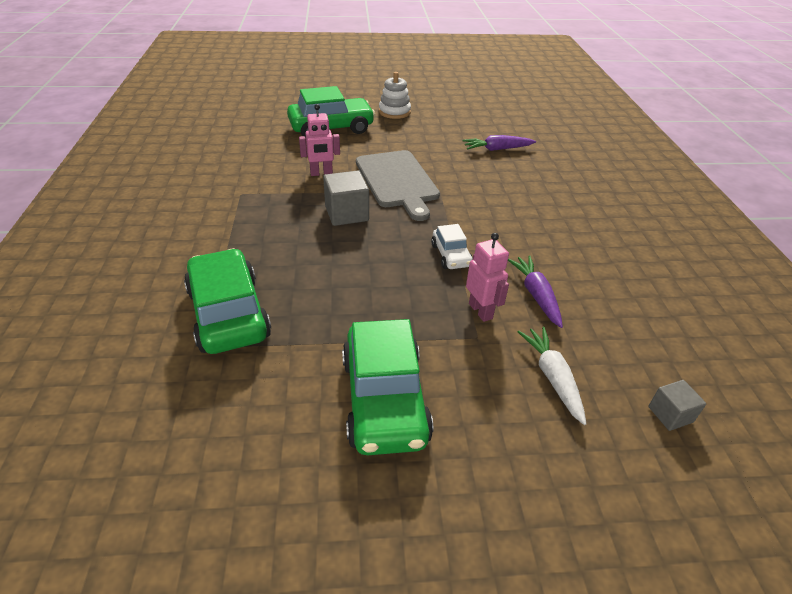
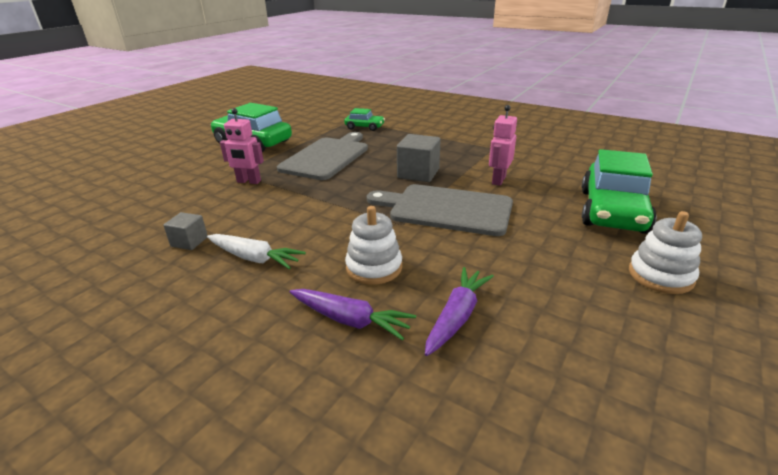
camera: 130 degrees right, 10 degrees down
green car [184,248,271,354] -> green car [344,108,385,131], size x0.51
white car [431,224,473,269] -> none
purple carrot [508,256,563,328] -> purple carrot moved to [290,289,416,341]
white carrot [518,327,586,425] -> white carrot moved to [207,234,306,269]
grey cube [648,380,706,431] -> grey cube moved to [163,212,208,250]
none -> grey cutting board [277,132,368,180]
none -> white stacking toy [345,206,402,285]

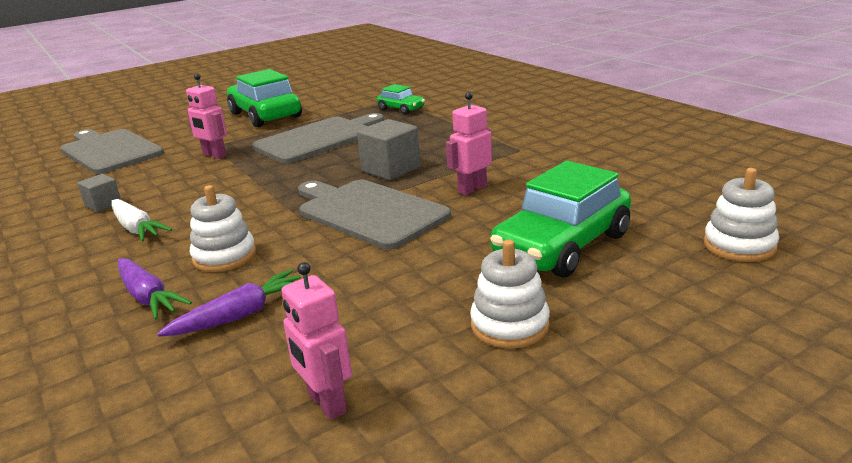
camera: 25 degrees right, 5 degrees down
none -> grey cutting board [61,129,164,174]
none -> pink robot [282,262,352,420]
none -> white stacking toy [704,168,779,262]

